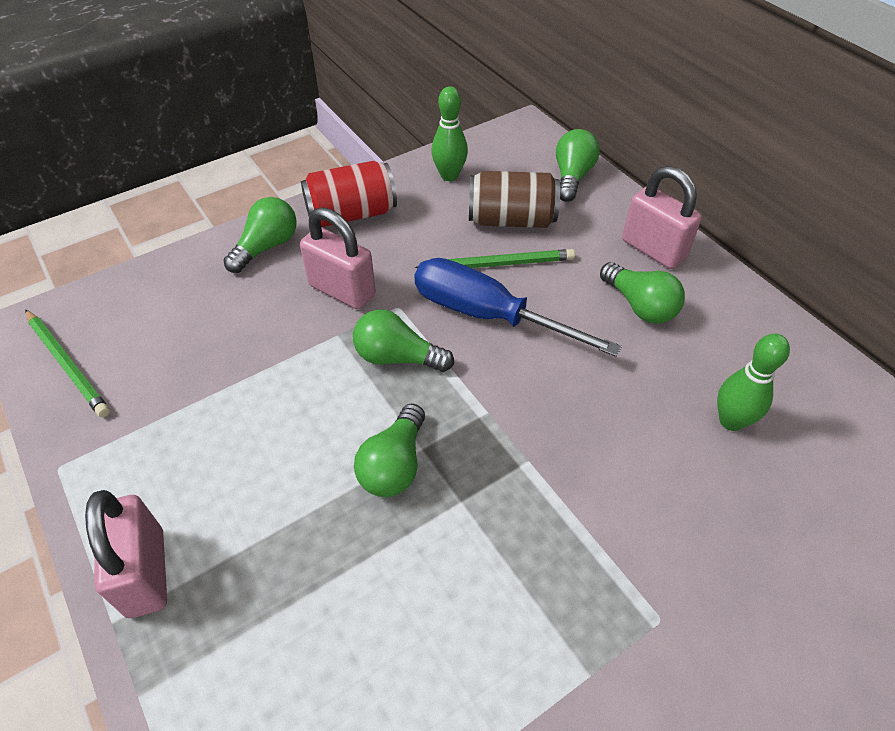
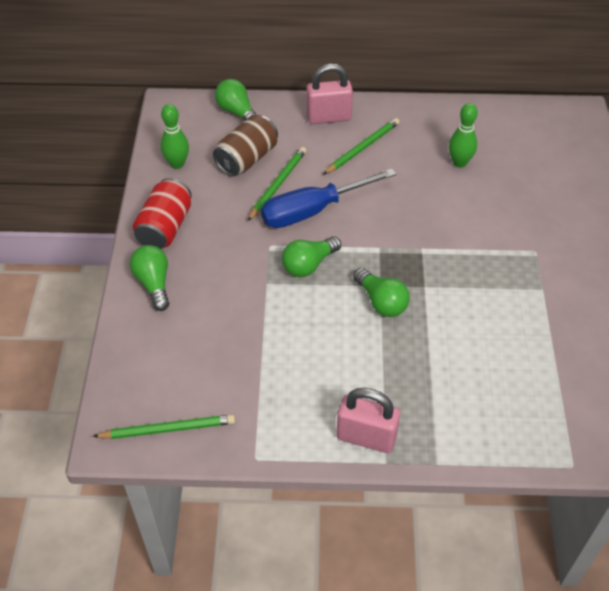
camera: 55 degrees left, 0 degrees up
pink padlock [300,207,376,309] -> none
green light bulb [600,262,685,324] -> green pencil [323,118,399,175]

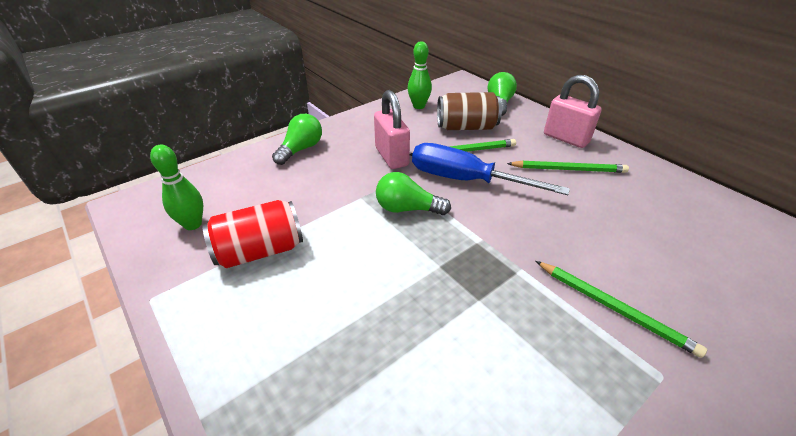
camera: 50 degrees right, 10 degrees down
green pencil [93,414,235,439] -> green pencil moved to [536,261,707,358]
red can [133,178,192,249] -> red can moved to [203,200,303,268]
pink padlock [336,388,400,453] -> pink padlock moved to [374,90,410,169]
green light bulb [353,268,410,317] -> none
green bowling pin [449,103,478,168] -> green bowling pin moved to [150,145,203,230]

